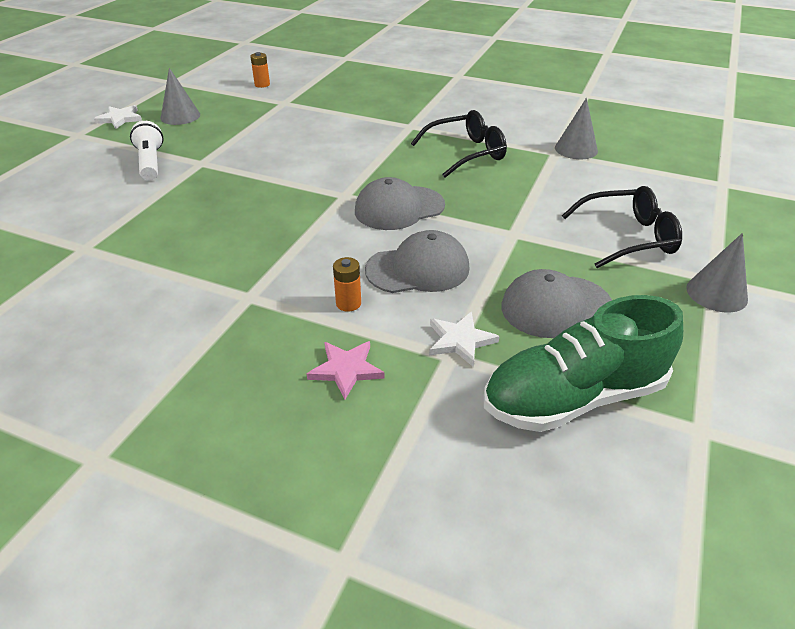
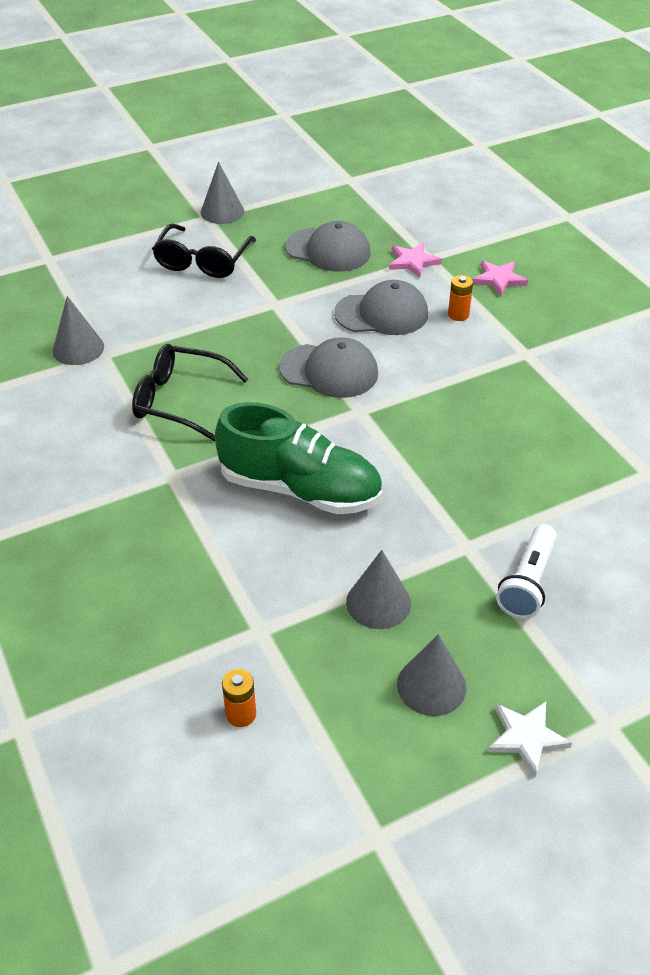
camera: 140 degrees left, 5 degrees up
grey cap [365,230,470,293] -> grey cap turned 150 degrees clockwise [334,280,428,335]
white star [429,312,500,367] -> pink star [389,243,442,278]
green shoe [484,295,683,432] -> green shoe moved to [215,402,382,514]
black glasses [562,186,682,268] -> black glasses turned 105 degrees counterclockwise [152,224,256,278]
none -> grey cone [346,550,411,629]

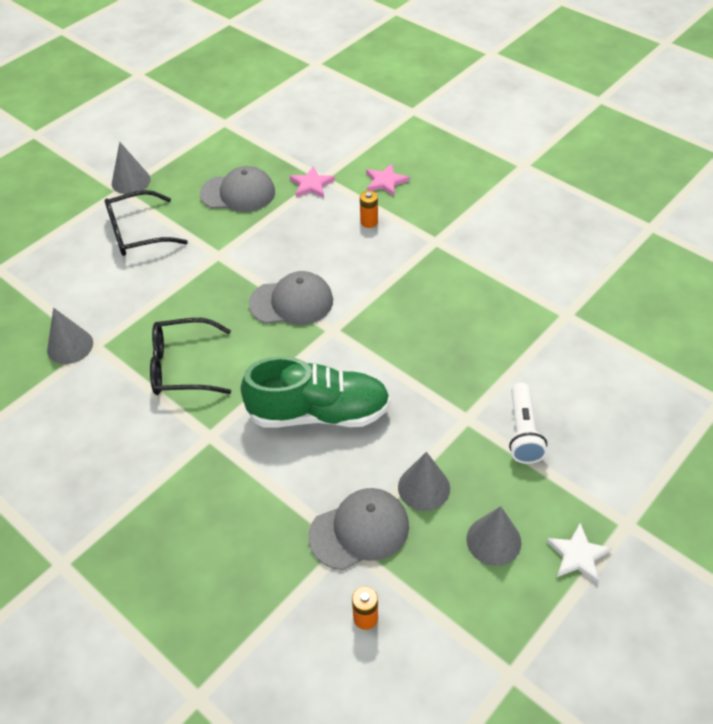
camera: 20 degrees left, 5 degrees up
black glasses [152,224,256,278] -> black glasses turned 75 degrees clockwise [105,190,188,256]
grey cap [334,280,428,335] -> grey cap moved to [309,488,409,570]

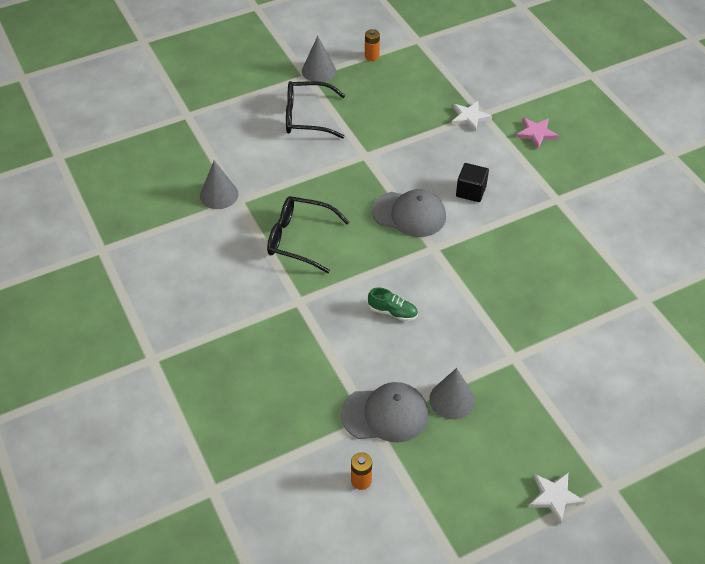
camera: 20 degrees right, 0 degrees up
grey cap [200,166,275,212] -> none
green shoe [240,356,390,427] -> green shoe [368,288,418,321], size x0.42
pink star [290,166,335,198] -> white star [452,101,492,132]
orange battery [360,191,378,228] -> orange battery moved to [365,29,380,61]
grey cone [466,506,522,566] -> none
white flashlight [509,383,547,464] -> none
none -> black cube [456,163,489,202]

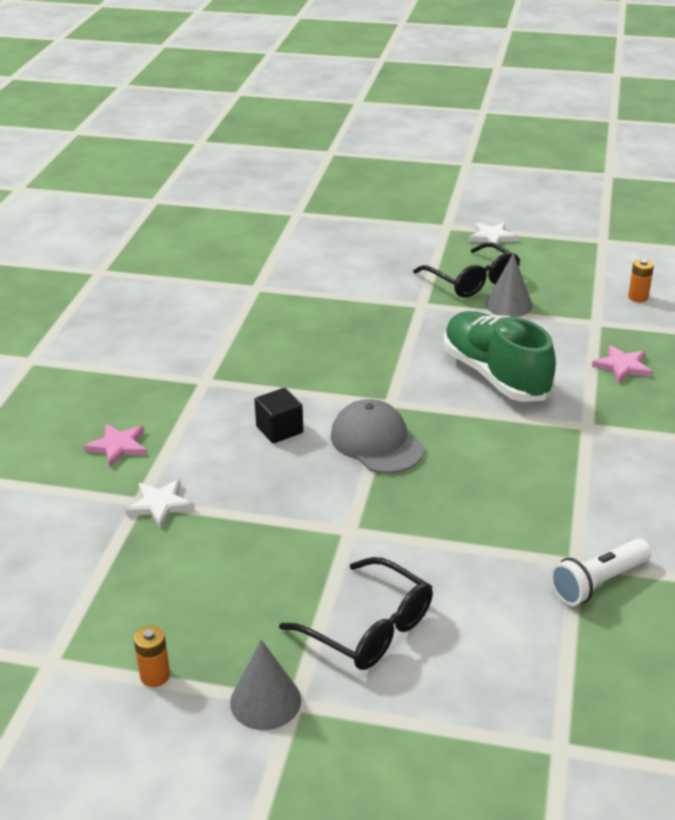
camera: 140 degrees left, 15 degrees down
grey cone [200,160,239,209] -> white flashlight [550,539,651,606]
black glasses [267,196,349,273] -> black glasses moved to [413,242,520,298]
grey cap [341,382,428,442] -> none
green shoe [368,288,418,321] -> green shoe [444,311,556,402], size x2.39
none -> pink star [592,345,652,383]

